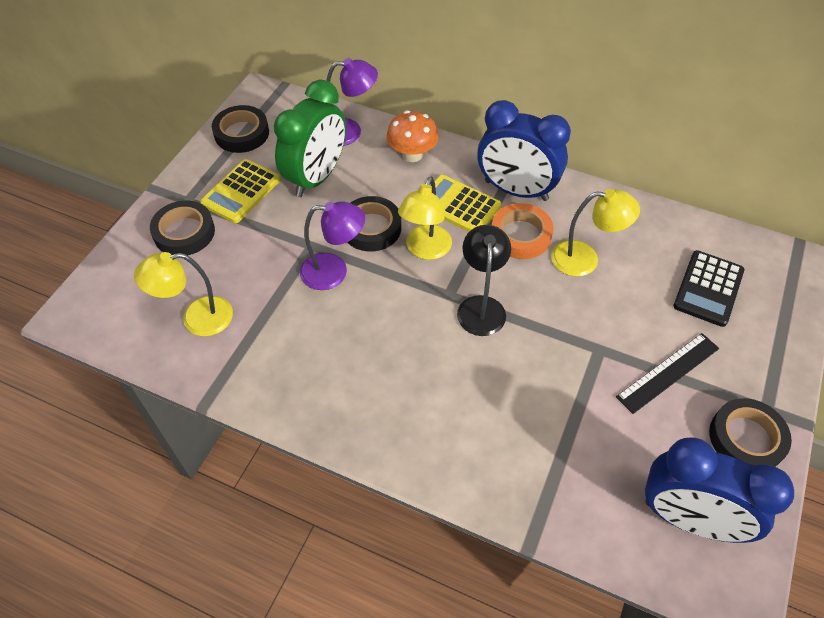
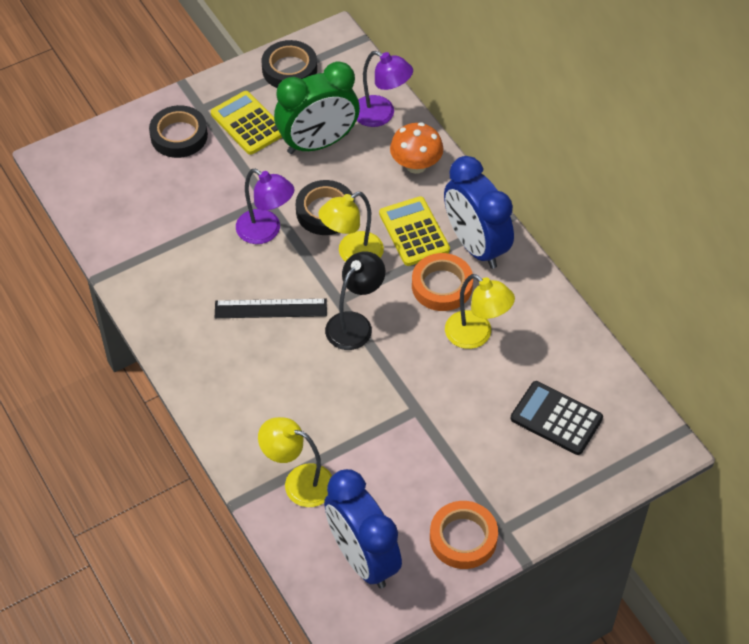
camera: 35 degrees right, 0 degrees up
yellow lamp [134,252,233,336] -> yellow lamp moved to [258,417,332,507]
yellow calculator [200,159,281,223] -> yellow calculator turned 75 degrees clockwise [211,91,282,155]
black ruler [616,333,719,414] -> black ruler moved to [215,299,327,318]
black calculator [674,250,744,327] -> black calculator turned 60 degrees clockwise [511,381,603,455]
black tape [709,398,792,467] -> orange tape [430,501,498,569]

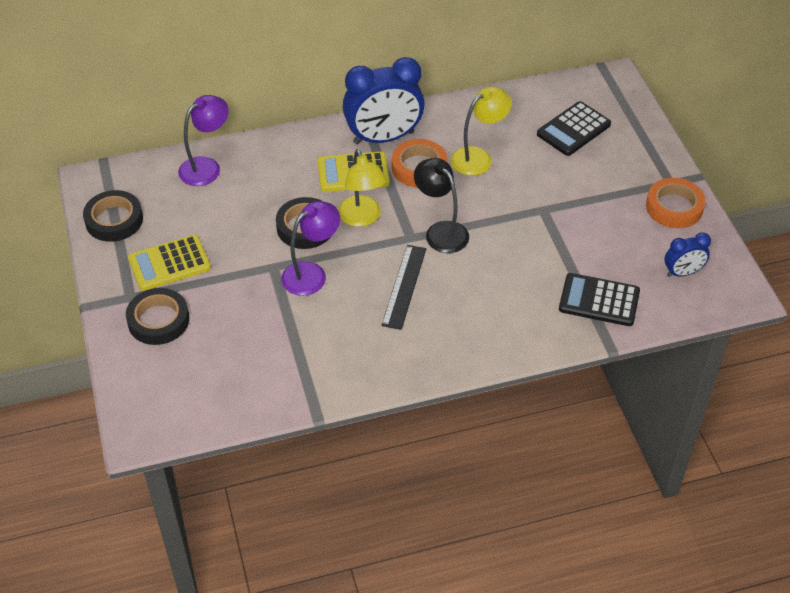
camera: 75 degrees left, 5 degrees down
yellow lamp [258,417,332,507] -> black calculator [559,273,640,326]
green clock [274,62,360,154] -> none
blue clock [324,469,402,588] -> blue clock [664,232,711,277], size x0.51
orange mushroom [390,122,444,174] -> none

